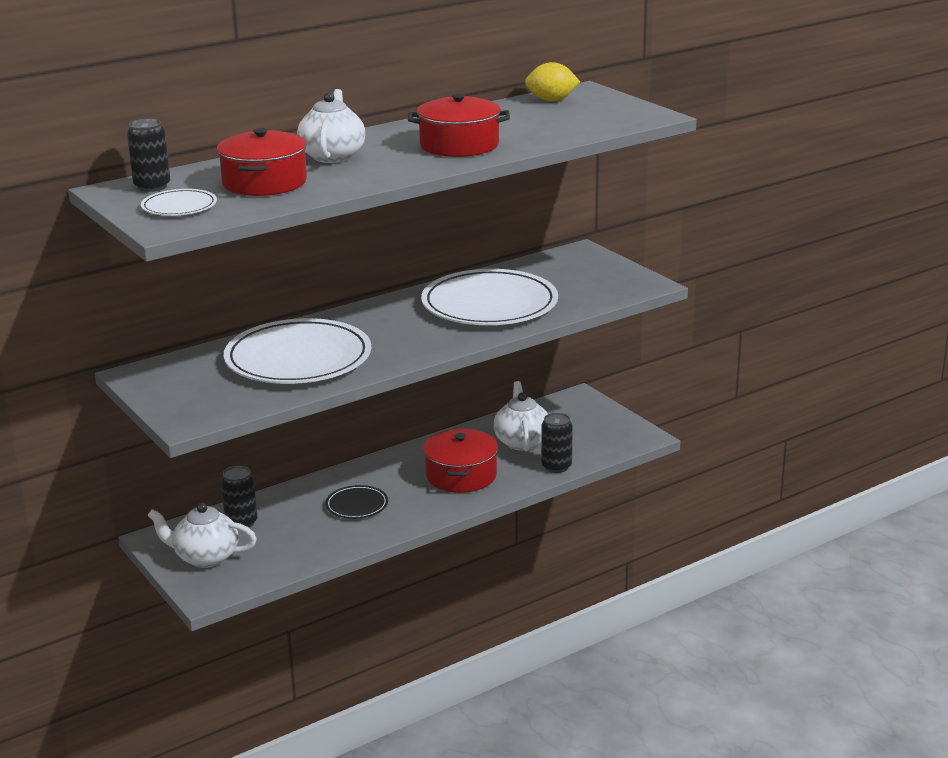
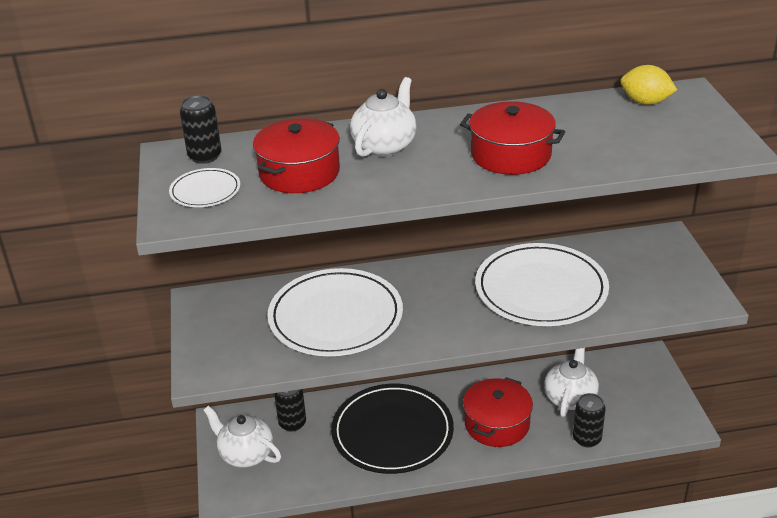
camera: 25 degrees right, 10 degrees up
black plate [325,485,388,519] -> black plate [331,384,454,474], size x2.18

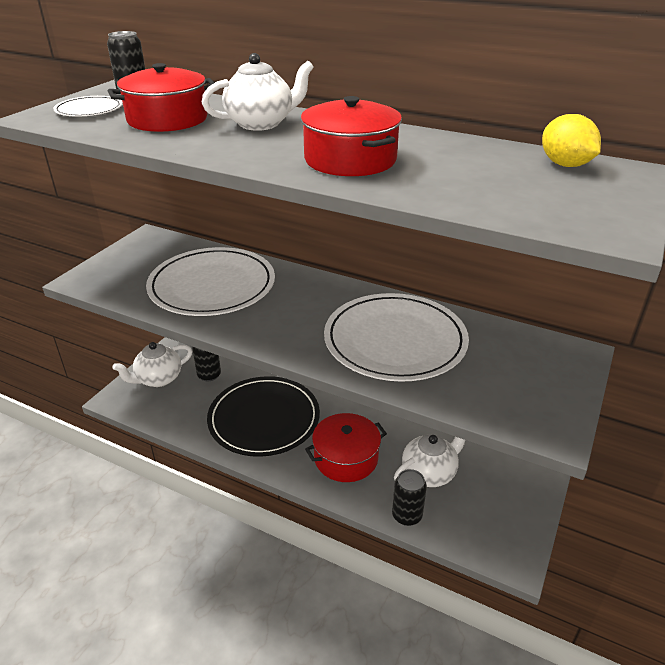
camera: 35 degrees right, 0 degrees up
white teapot [203,406,281,467] -> white teapot turned 105 degrees counterclockwise [112,342,193,387]

